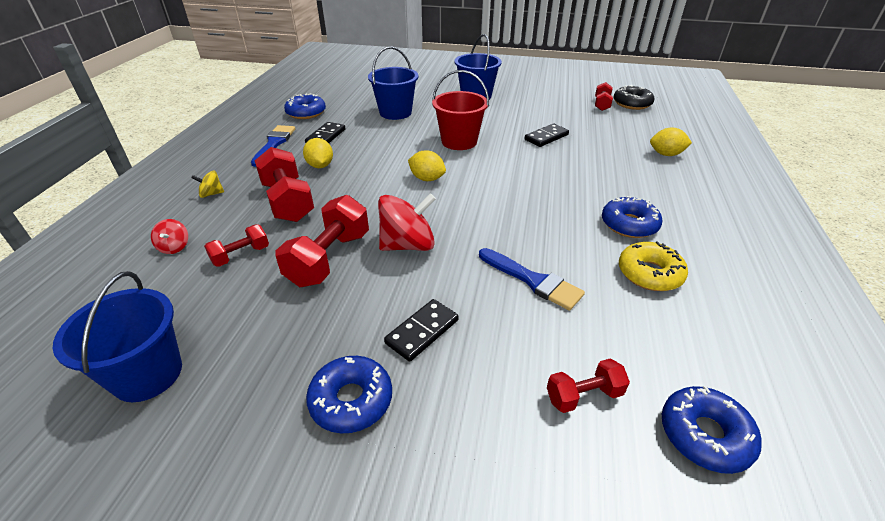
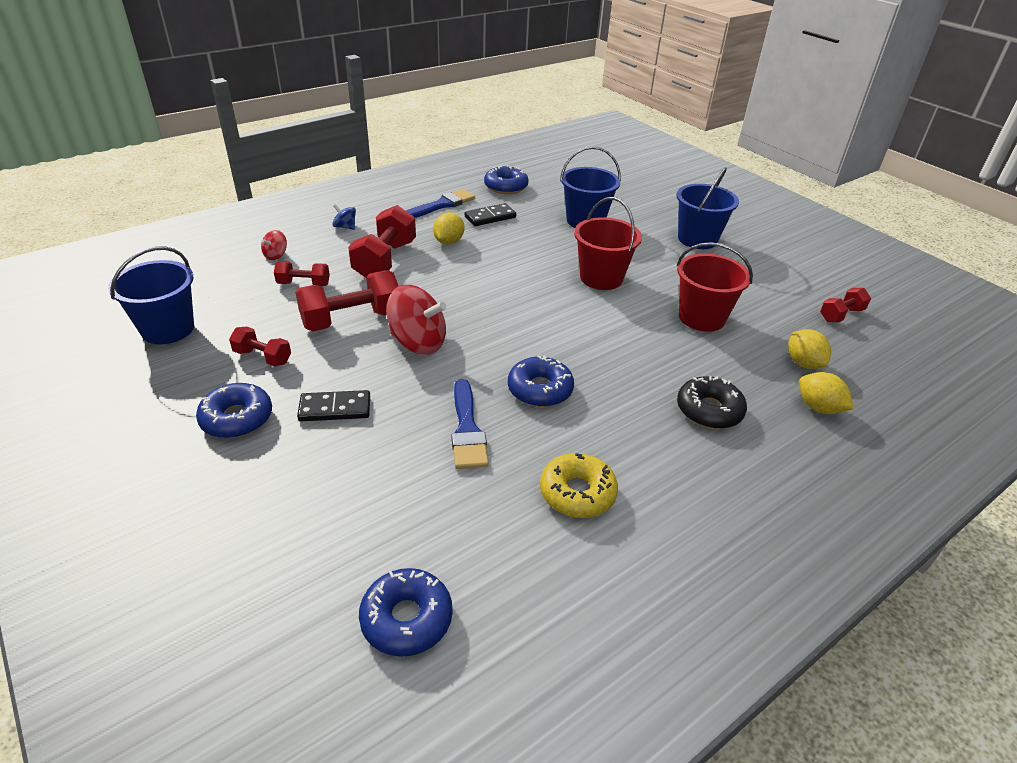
camera: 40 degrees right, 0 degrees up
yellow spinning top [191,171,224,198] -> blue spinning top [332,204,356,230]
yellow lemon [408,151,446,181] -> yellow lemon moved to [788,329,831,369]
black domino [524,123,569,147] -> red bucket [677,242,753,332]
red dumbbell [547,359,630,413] -> red dumbbell moved to [229,327,291,366]
blue donut [602,196,662,238] -> blue donut moved to [508,355,574,407]
black donut [614,85,654,110] -> black donut moved to [677,376,747,429]

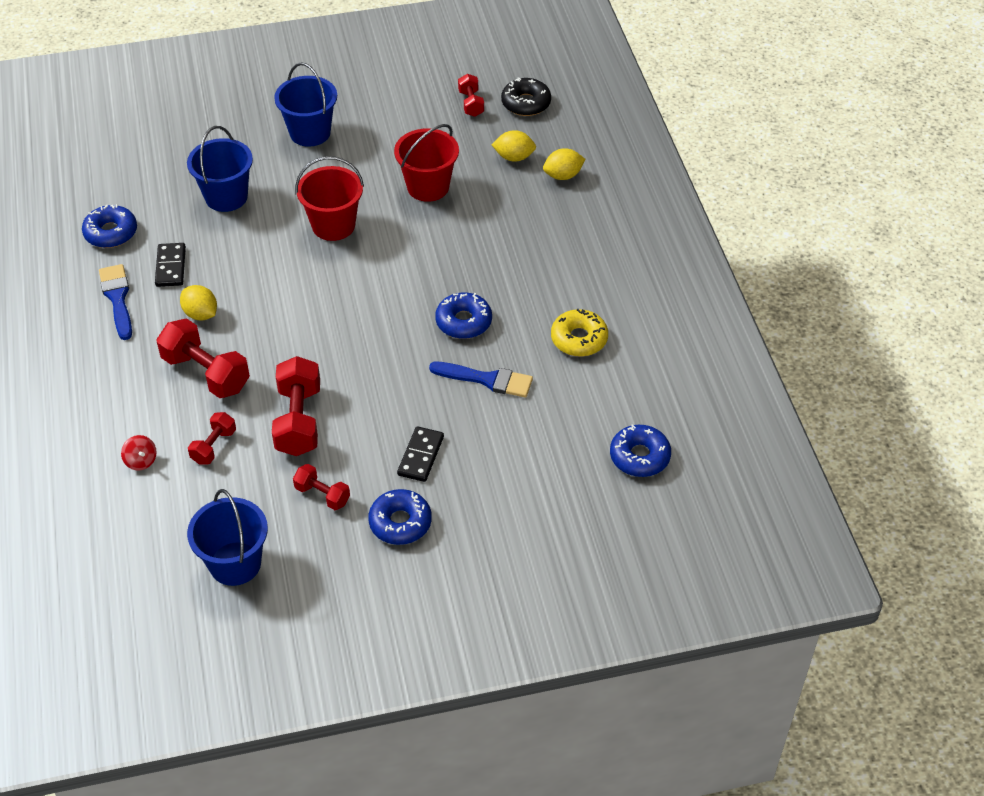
camera: 65 degrees left, 10 degrees up
red dumbbell [229,327,291,366] -> red dumbbell turned 75 degrees clockwise [293,464,350,510]
blue spinning top [332,204,356,230] -> none
red spinning top [386,285,446,355] -> none
black donut [677,376,747,429] -> black donut moved to [501,77,551,116]

